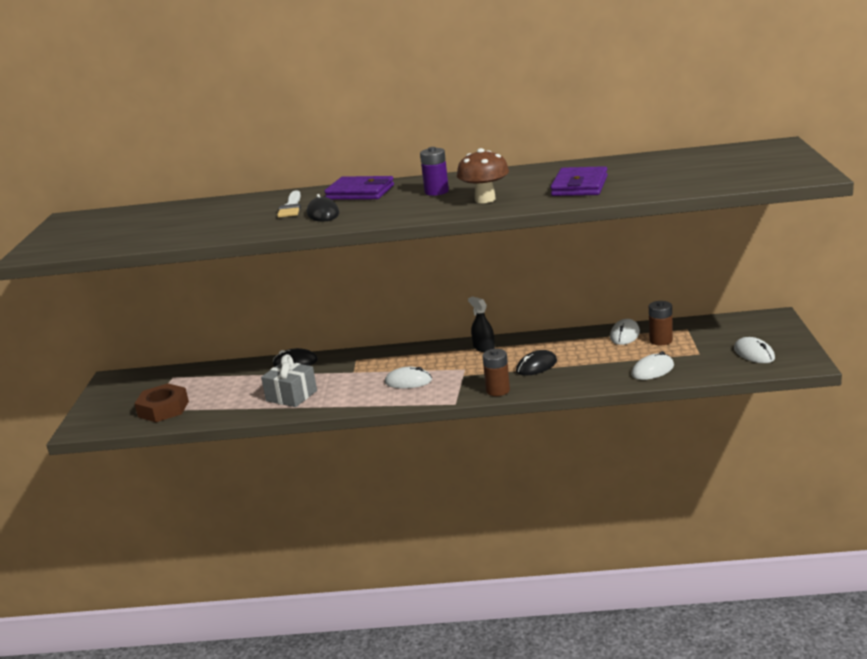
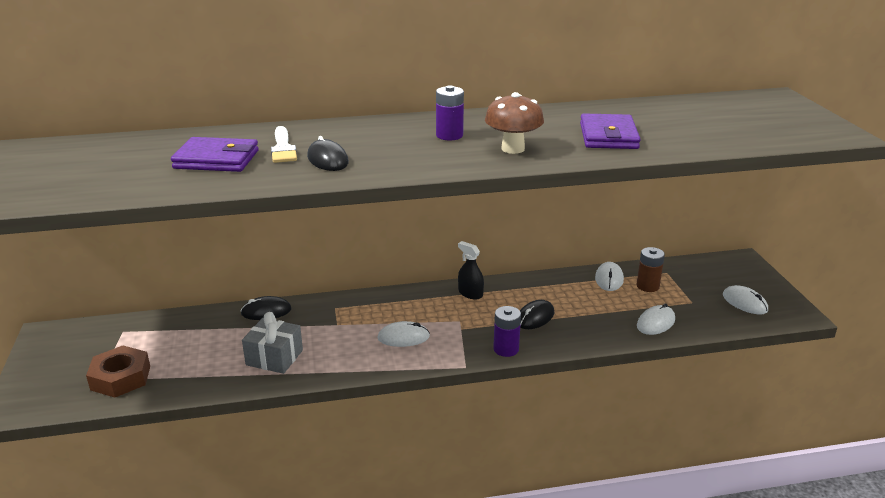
camera: 15 degrees left, 5 degrees up
purple wallet [324,176,394,200] -> purple wallet moved to [171,137,259,172]
brown battery [483,349,510,396] -> purple battery [493,306,521,357]

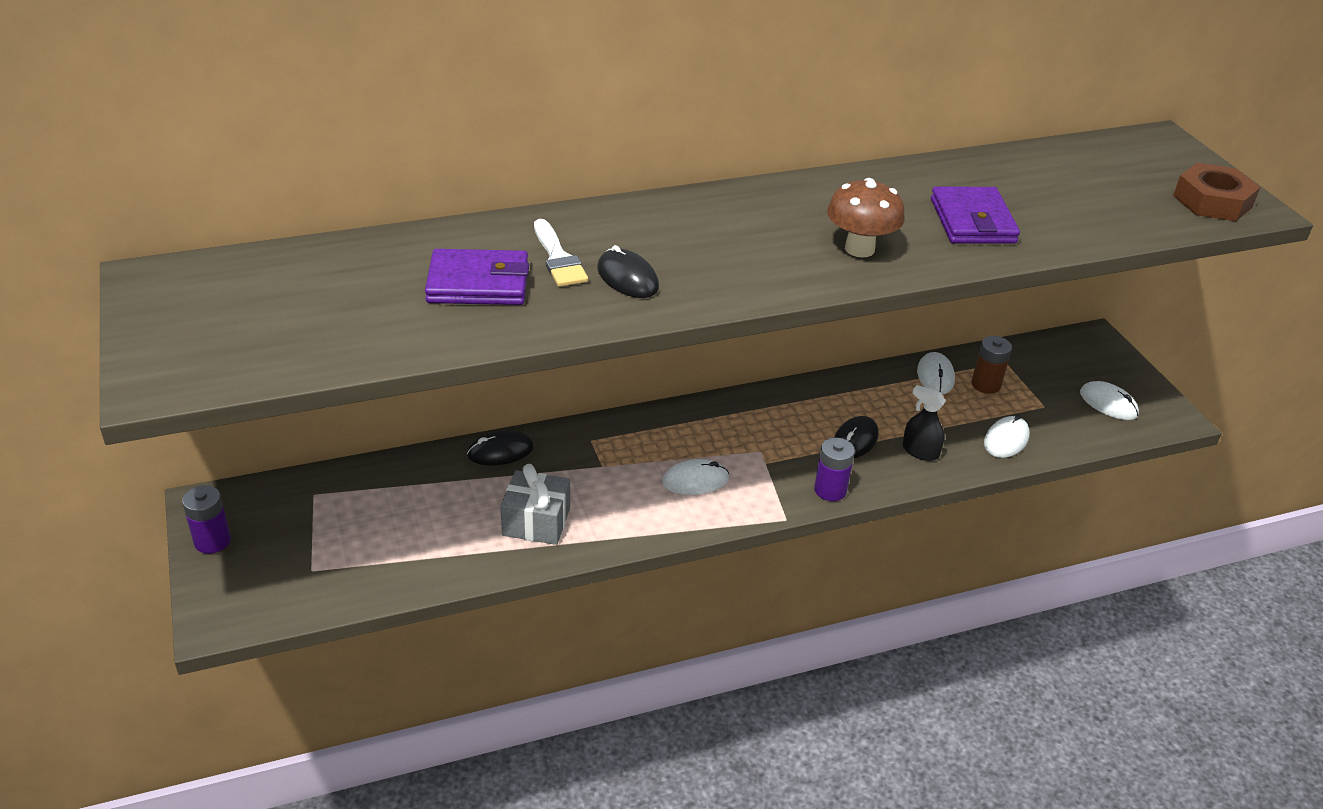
camera: 10 degrees left, 10 degrees up
brown nut [86,346,150,398] -> brown nut moved to [1173,163,1260,221]
purple battery [436,85,464,140] -> purple battery moved to [182,485,231,554]
black spray bottle [458,241,484,299] -> black spray bottle moved to [903,385,946,461]

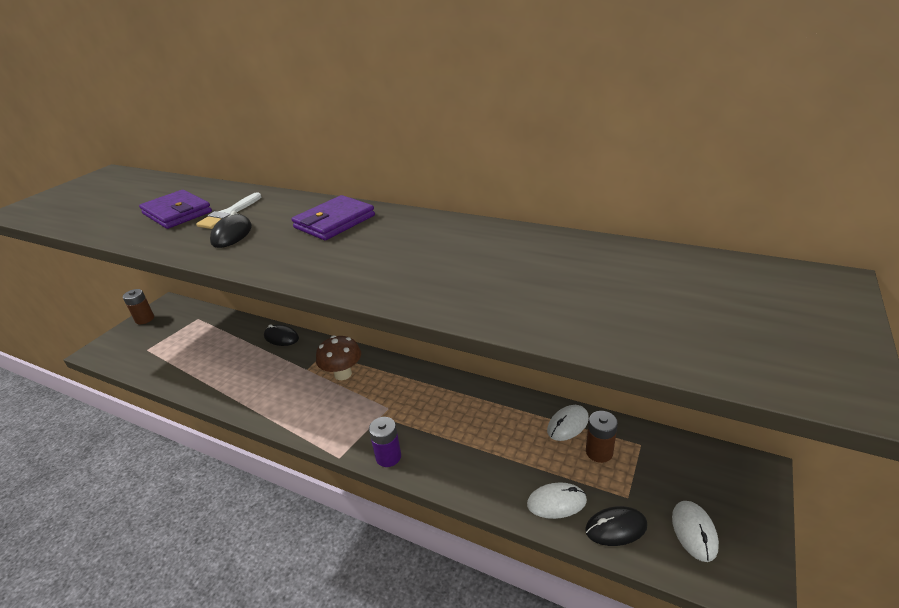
camera: 50 degrees right, 5 degrees down
purple battery [182,485,231,554] -> brown battery [123,289,154,324]
grey gift [500,464,570,545] -> none
white mouse [662,459,729,495] -> none
brown mushroom [827,178,905,257] -> brown mushroom moved to [316,335,361,380]
black mouse [834,416,878,458] -> black mouse moved to [585,506,648,546]
black spray bottle [903,385,946,461] -> none
purple wallet [931,186,1020,244] -> purple wallet moved to [292,195,375,240]
brown nut [1173,163,1260,221] -> none

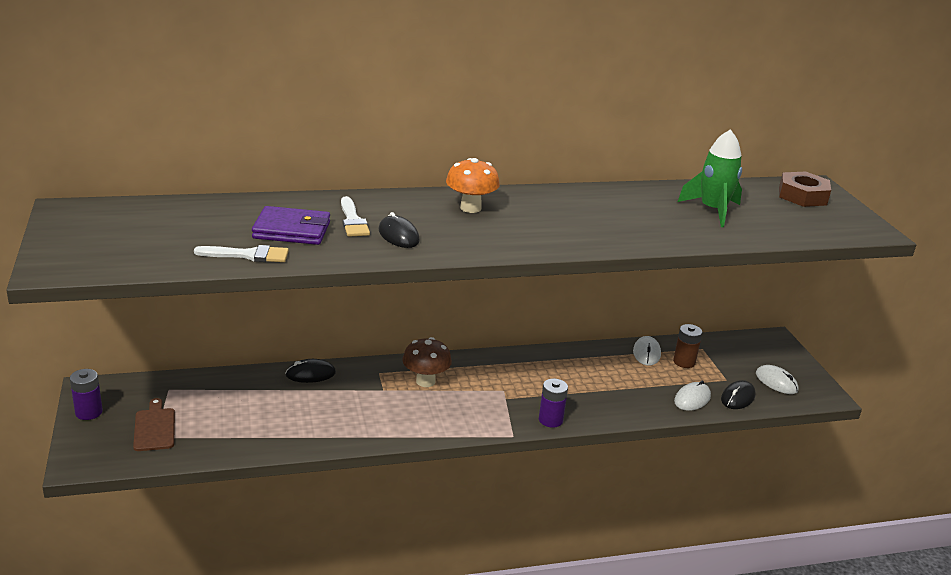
camera: 45 degrees left, 5 degrees down
brown battery [123,289,154,324] -> purple battery [70,369,103,420]
purple wallet [292,195,375,240] -> orange mushroom [446,158,500,213]
none -> brown cutting board [133,398,175,451]
none -> white brush [194,245,289,262]
none -> green rocket [678,129,742,227]
none -> brown nut [779,171,831,207]

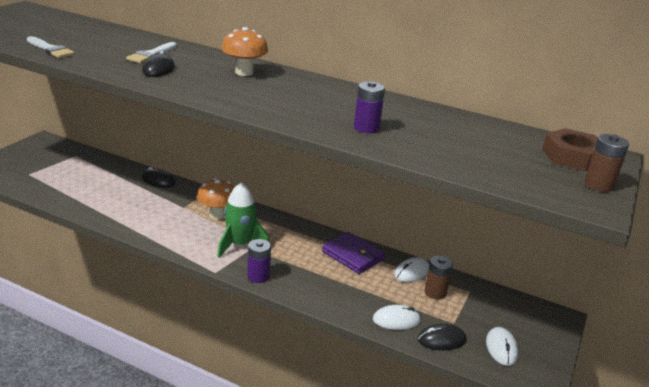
camera: 40 degrees right, 0 degrees up
purple battery [70,369,103,420] -> purple battery moved to [354,81,385,133]
brown cutting board [133,398,175,451] -> none
purple wallet [252,206,330,245] -> purple wallet moved to [322,232,385,274]
brown mushroom [402,337,452,387] -> orange mushroom [197,178,235,219]
green rocket [678,129,742,227] -> green rocket moved to [217,182,270,258]
none -> brown battery [584,134,629,192]

